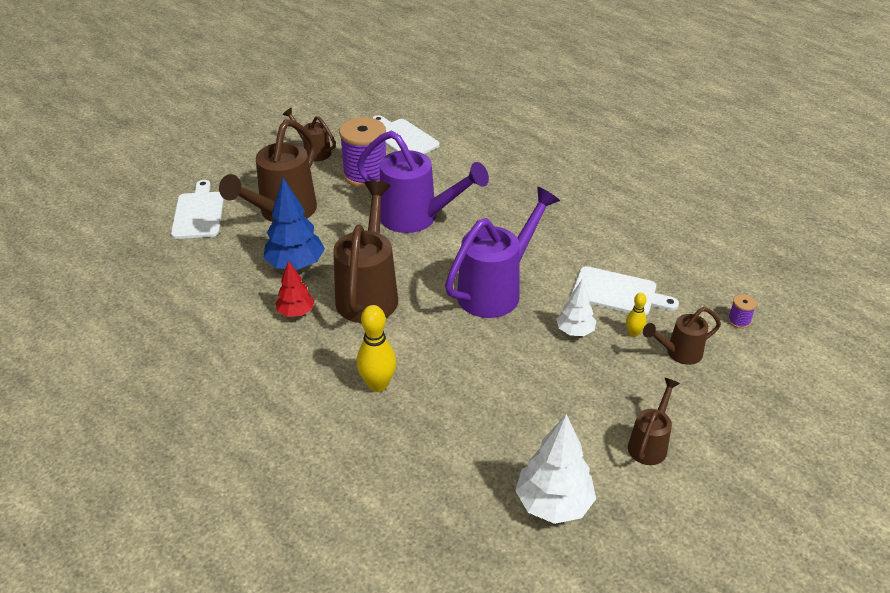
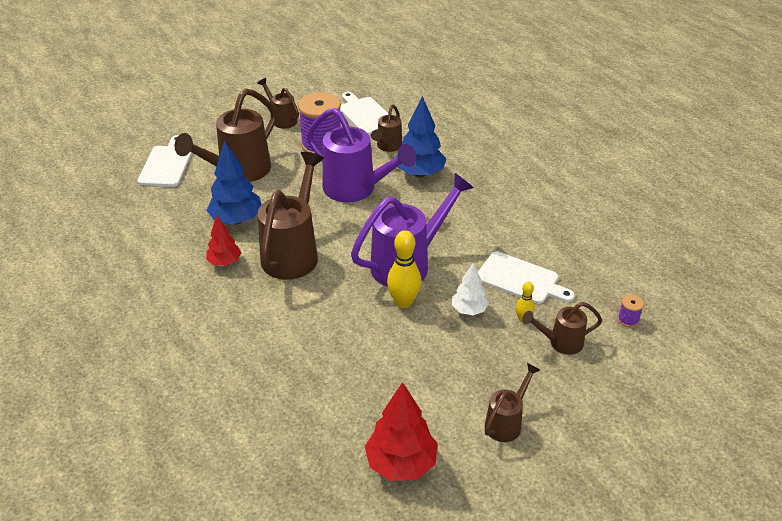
camera: 10 degrees right, 0 degrees up
yellow bowling pin [357,305,396,392] -> yellow bowling pin moved to [387,230,422,308]
white tree [515,414,596,524] -> red tree [365,382,438,481]
none -> brown watering can [371,105,402,152]
none -> blue tree [395,96,447,177]

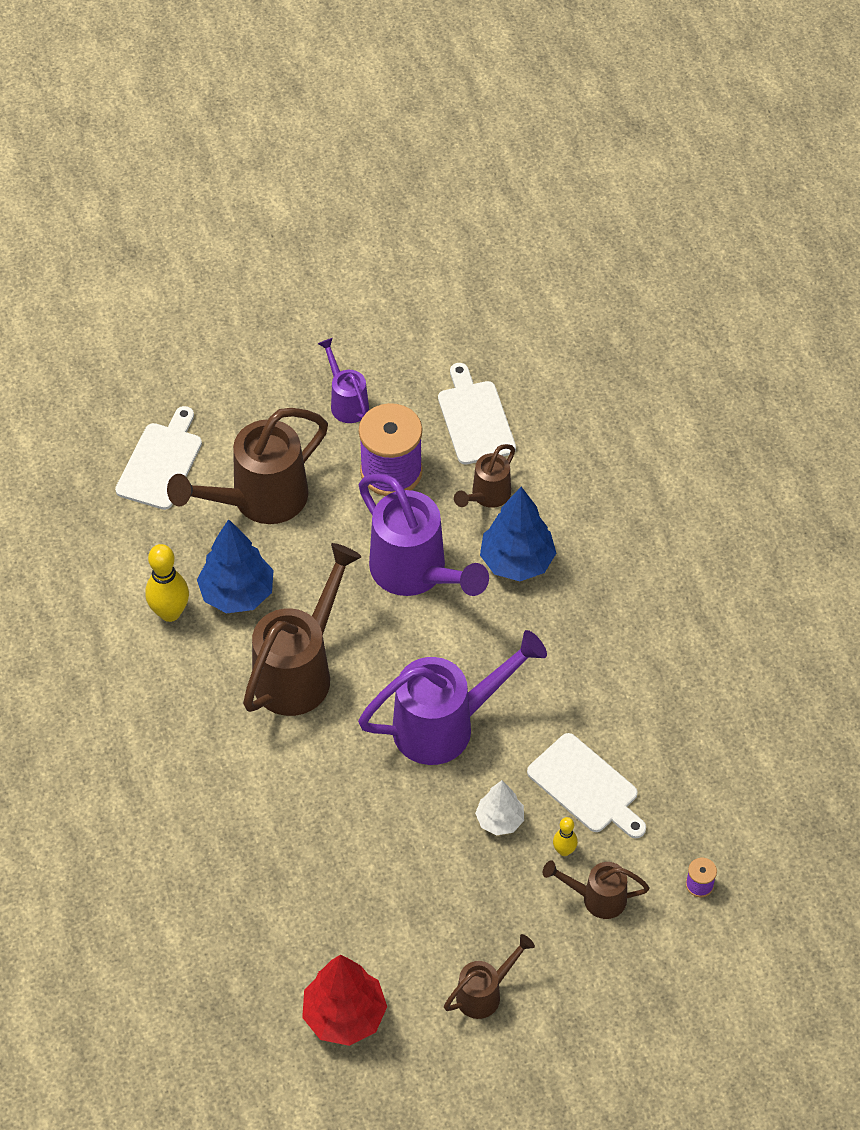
camera: 15 degrees right, 15 degrees up
red tree [206,215,241,266] -> none
brown watering can [258,78,299,129] -> purple watering can [318,338,369,423]
yellow bowling pin [387,230,422,308] -> yellow bowling pin moved to [145,544,189,622]

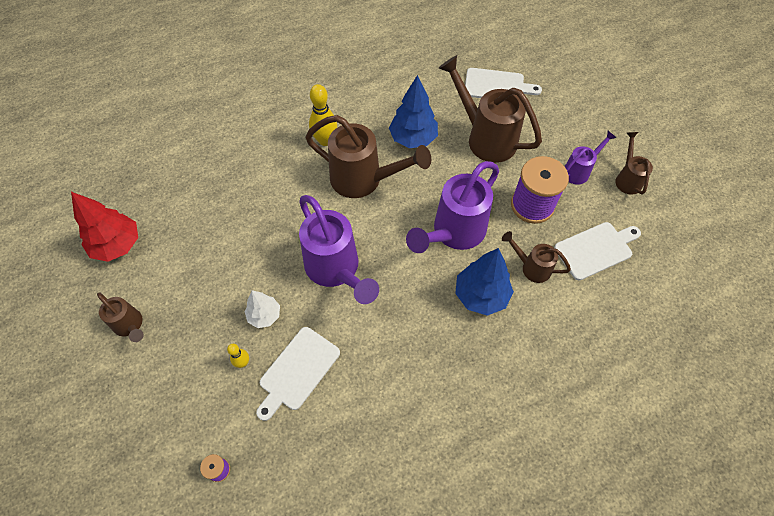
camera: 80 degrees right, 5 degrees up
yellow bowling pin [145,544,189,622] -> yellow bowling pin moved to [309,84,337,146]
brown watering can [543,860,650,919] -> brown watering can moved to [615,132,653,194]

